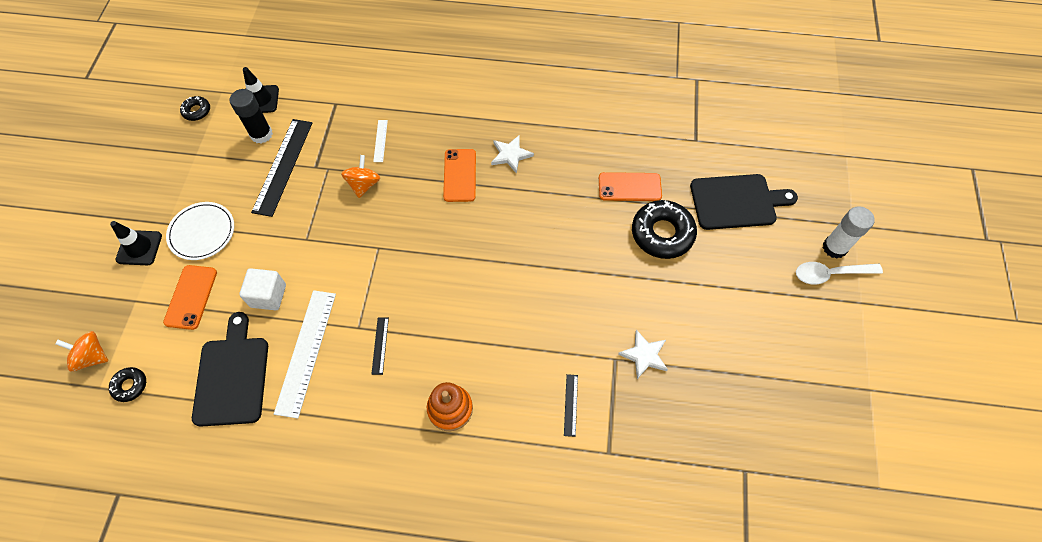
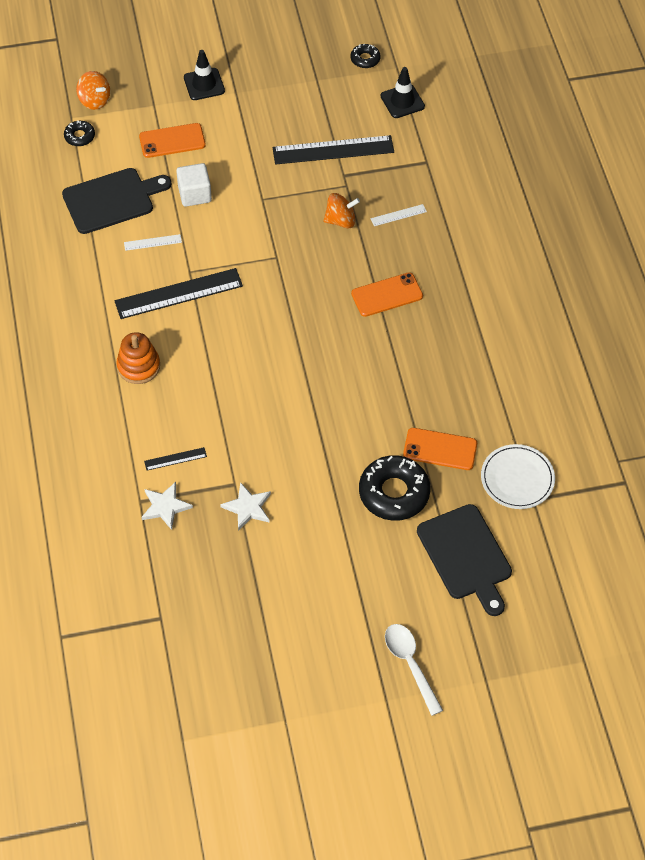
camera: 70 degrees right, 5 degrees down
orange spinning top [55,331,108,372] -> orange spinning top turned 135 degrees clockwise [76,71,110,110]
white plate [166,202,234,260] -> white plate moved to [481,444,555,509]
black glue stick [230,89,273,143] -> none
white ruler [274,290,336,419] -> white ruler [124,234,182,251], size x0.46
black ruler [371,318,389,375] -> black ruler [114,268,243,319], size x2.18
white star [491,135,534,174] -> white star moved to [141,482,193,530]
orange phone [599,172,662,201] -> orange phone turned 60 degrees counterclockwise [403,428,477,470]
white glue stick [823,206,875,259] -> none

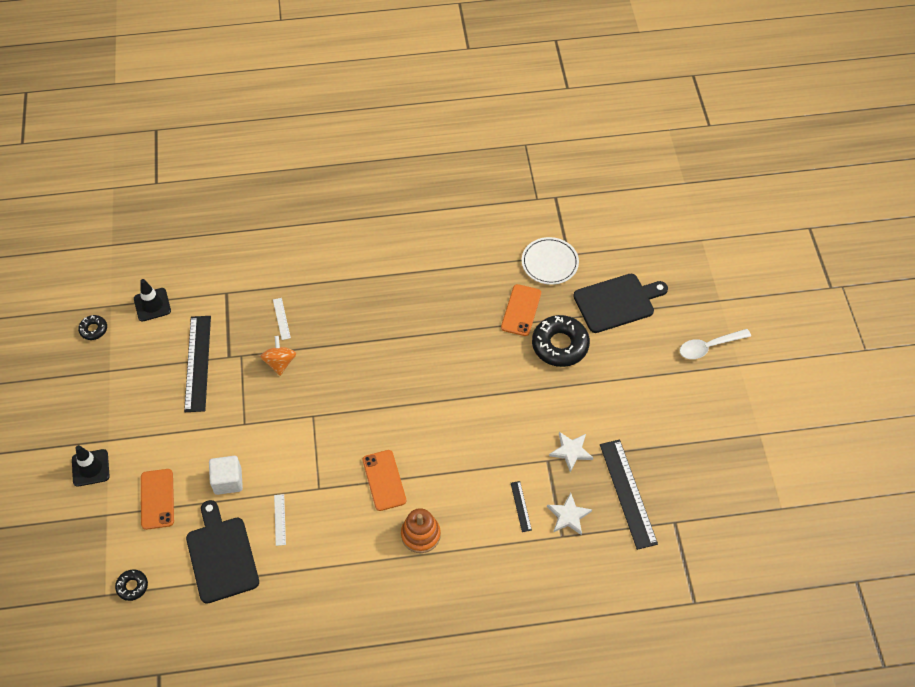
camera: 85 degrees left, 0 degrees up
orange spinning top [76,71,110,110] -> none
black ruler [114,268,243,319] -> black ruler moved to [600,440,658,550]
orange phone [351,273,423,317] -> orange phone moved to [363,450,406,511]

